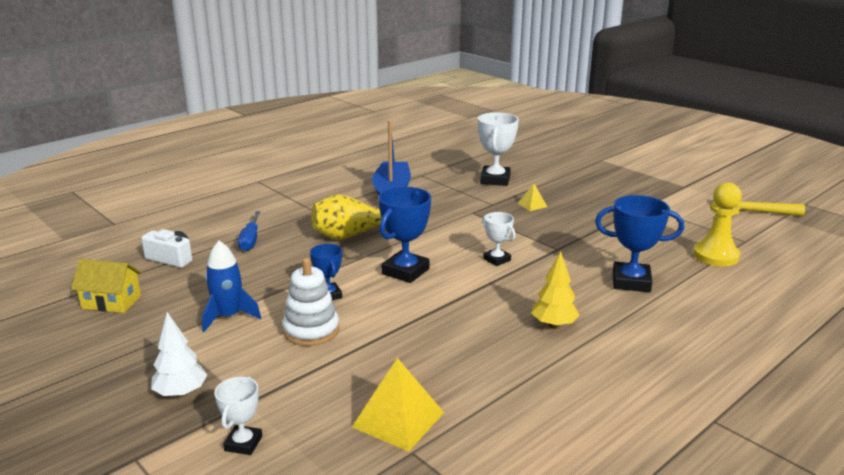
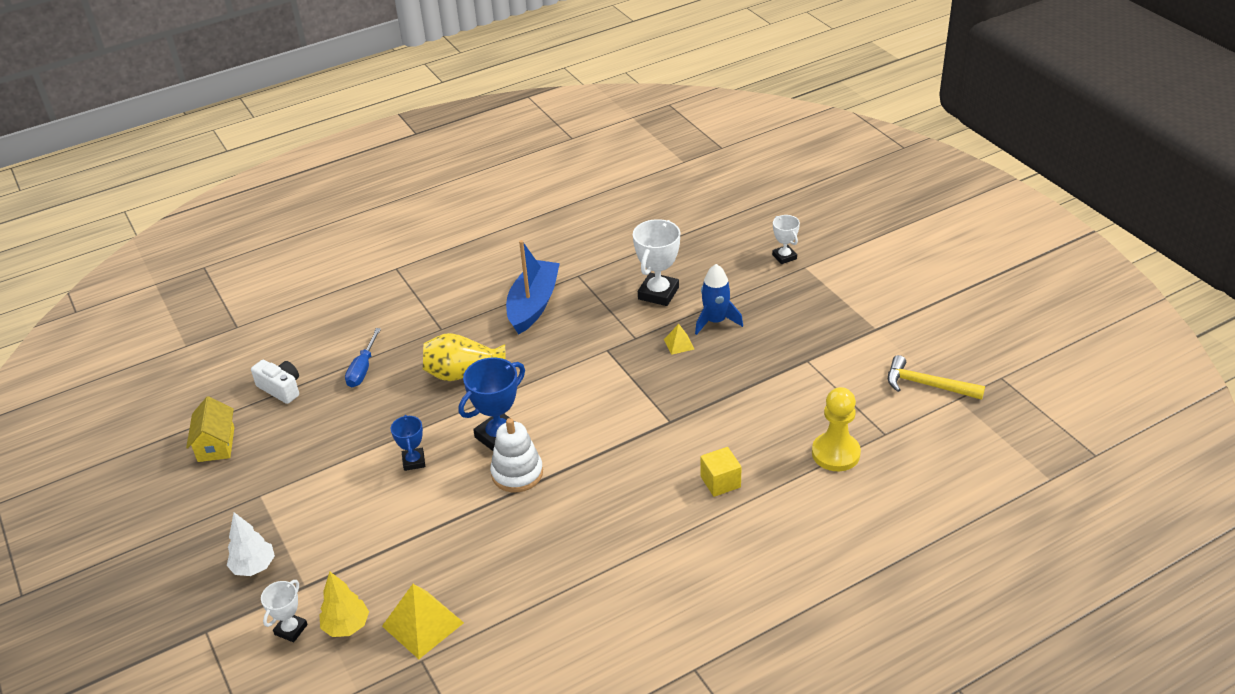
camera: 15 degrees right, 15 degrees up
yellow house [71,259,142,313] -> yellow house turned 60 degrees clockwise [186,396,234,462]
blue rocket [202,241,261,332] -> blue rocket moved to [695,264,743,335]
white stacking toy [282,258,340,346] -> white stacking toy moved to [490,418,543,492]
white trophy [482,212,516,266] -> white trophy moved to [772,215,800,264]
yellow tree [531,251,580,328] -> yellow tree moved to [320,571,369,637]
blue trophy [595,195,684,292] -> yellow cube [700,447,742,497]

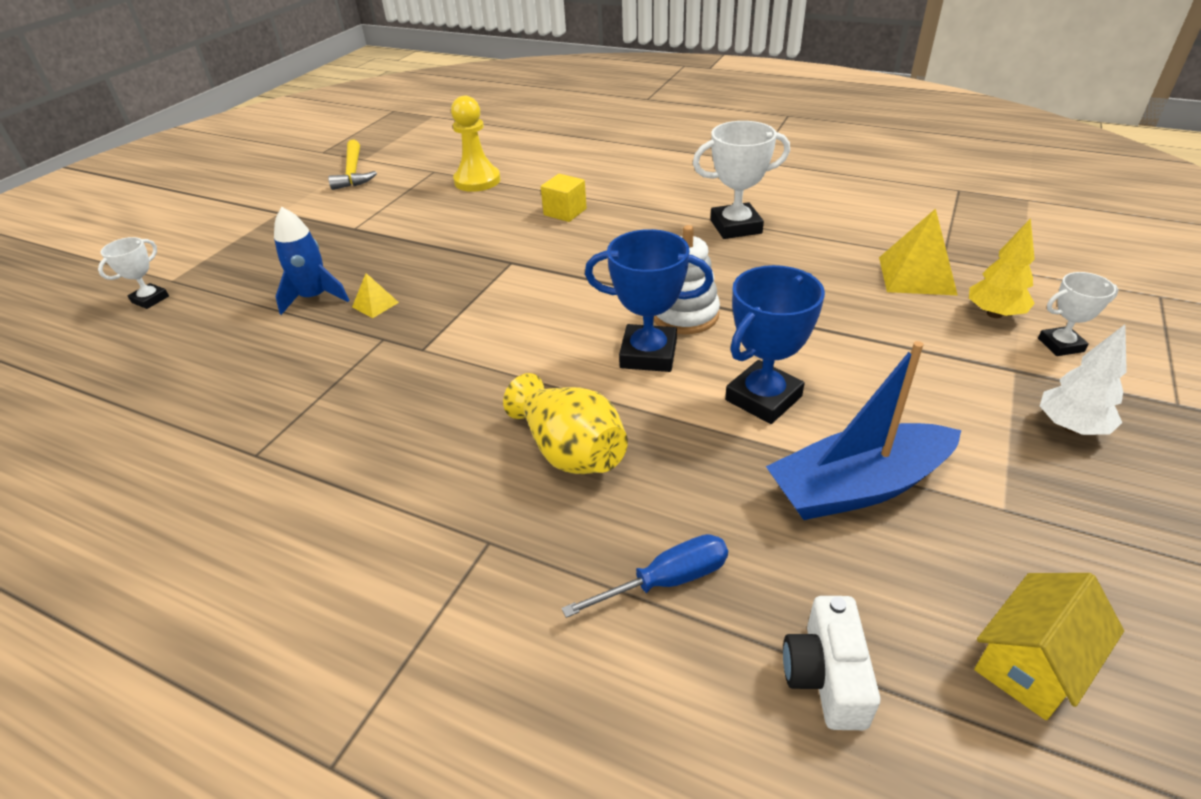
camera: 125 degrees left, 0 degrees up
blue trophy [391,415,425,471] -> blue trophy [725,265,825,424], size x1.71
blue boat [506,240,560,334] -> blue boat moved to [766,341,962,520]
white trophy [633,219,680,306] -> white trophy moved to [693,121,790,239]

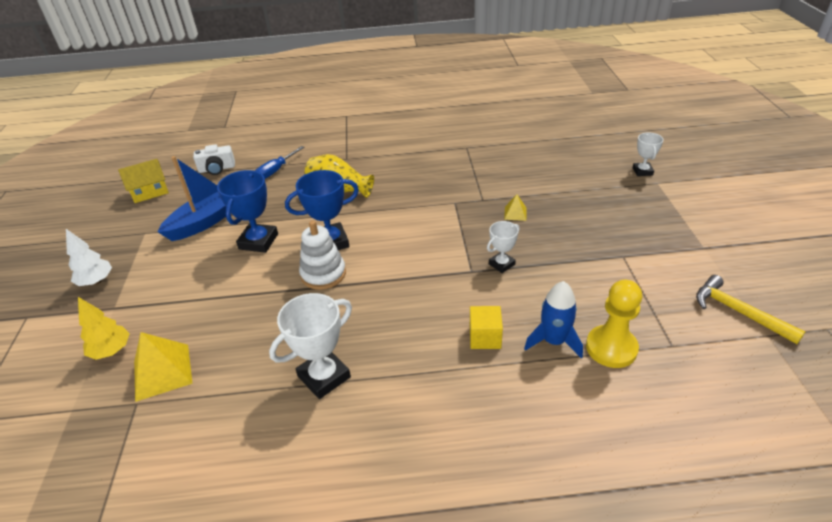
camera: 150 degrees right, 0 degrees up
blue rocket [274,207,350,315] -> blue rocket moved to [524,281,583,359]
white camera [783,596,881,730] -> white camera turned 105 degrees clockwise [193,144,235,175]
yellow house [974,573,1124,720] -> yellow house turned 45 degrees clockwise [118,159,169,203]
white trophy [1038,272,1118,356] -> white trophy moved to [487,221,520,273]

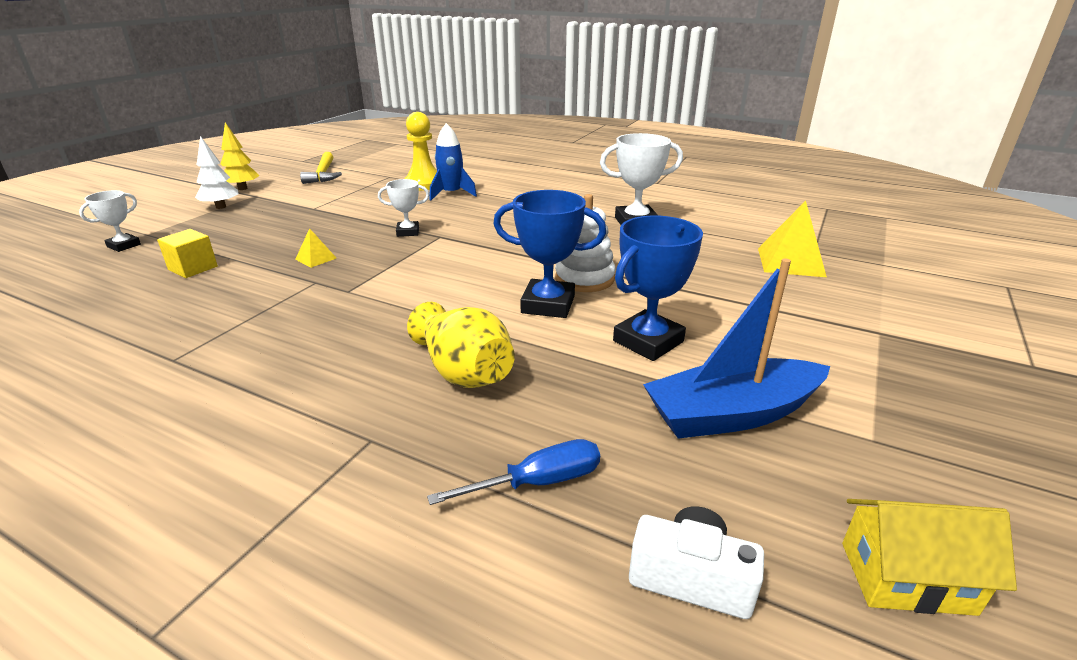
camera: 150 degrees left, 10 degrees down
white tree [66,229,112,286] -> white tree moved to [195,136,238,209]
yellow tree [78,297,130,360] -> yellow tree moved to [220,122,260,190]
yellow cube [470,306,503,349] -> yellow cube moved to [157,229,218,278]

